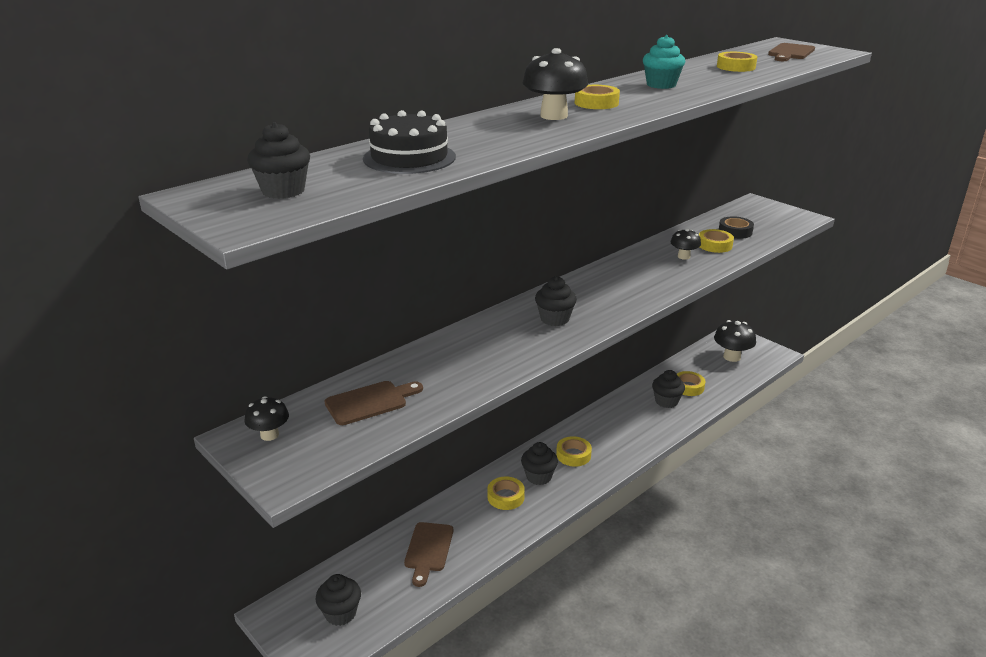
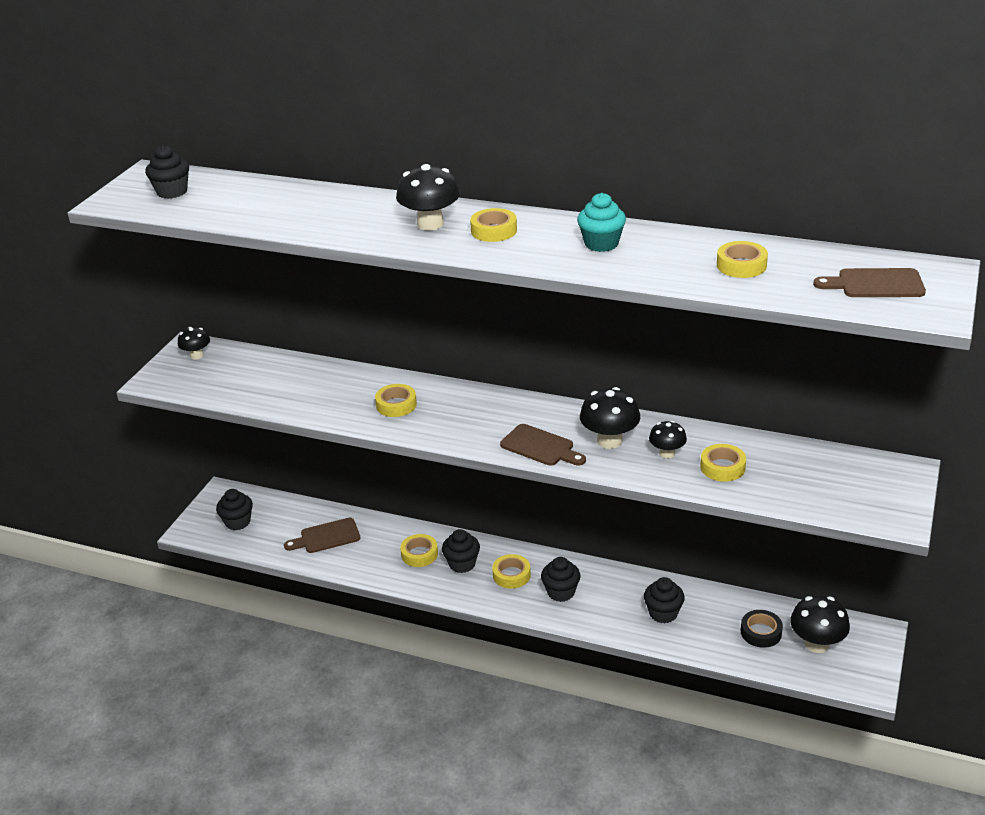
camera: 65 degrees right, 5 degrees up
brown cutting board [325,381,423,425] -> brown cutting board moved to [500,424,586,466]
black cake [363,110,456,174] -> none
black cupcake [535,276,577,326] -> black cupcake moved to [541,557,581,602]
yellow tape [677,371,706,396] -> yellow tape moved to [375,384,417,417]
black tape [719,216,754,239] -> black tape moved to [741,610,783,648]
none -> black mushroom [580,387,640,449]

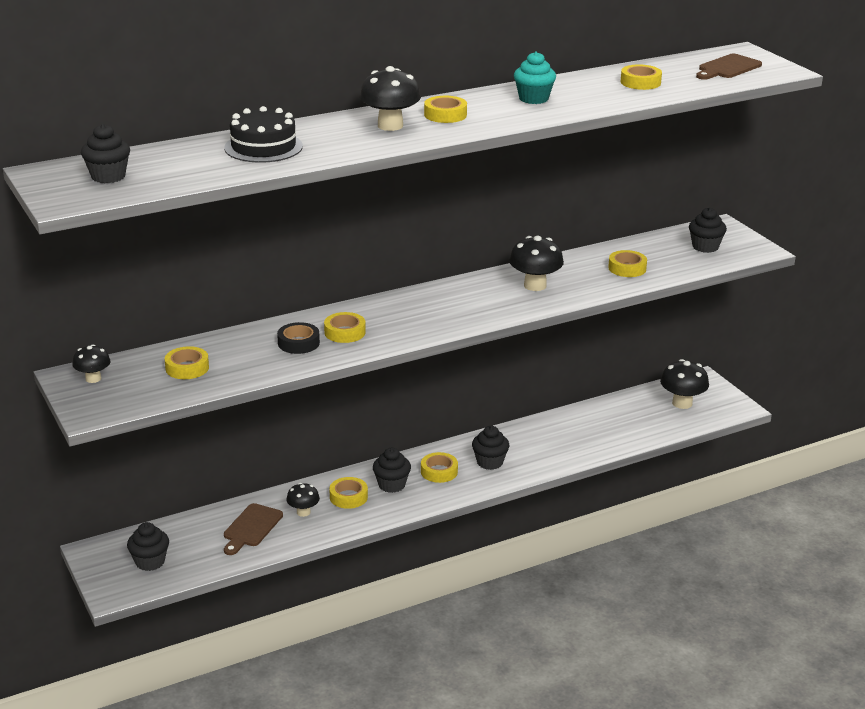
camera: 50 degrees left, 5 degrees down
brown cutting board [500,424,586,466] -> none
black cupcake [644,577,685,623] -> black cupcake moved to [689,207,727,253]
black mushroom [649,421,687,459] -> black mushroom moved to [286,483,320,517]
black tape [741,610,783,648] -> black tape moved to [277,322,320,354]
none -> yellow tape [165,346,209,379]
none -> black cake [224,106,303,163]

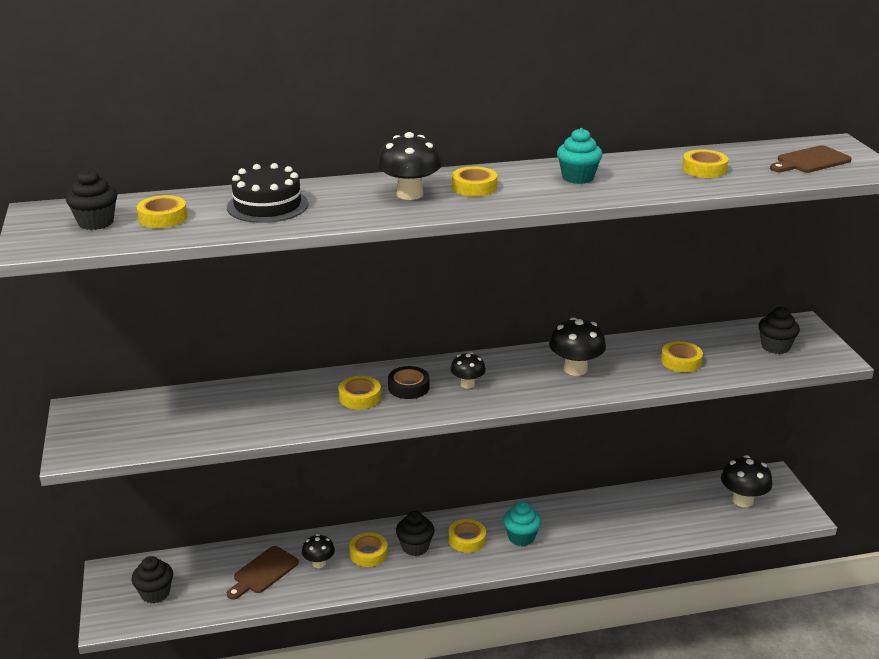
camera: 15 degrees right, 0 degrees up
black mushroom [72,345,110,383] -> black mushroom moved to [450,352,486,389]
yellow tape [165,346,209,379] -> yellow tape moved to [137,195,187,228]
black tape [277,322,320,354] -> black tape moved to [388,366,430,399]
black cupcake [472,426,509,470] -> turquoise cupcake [503,502,541,546]

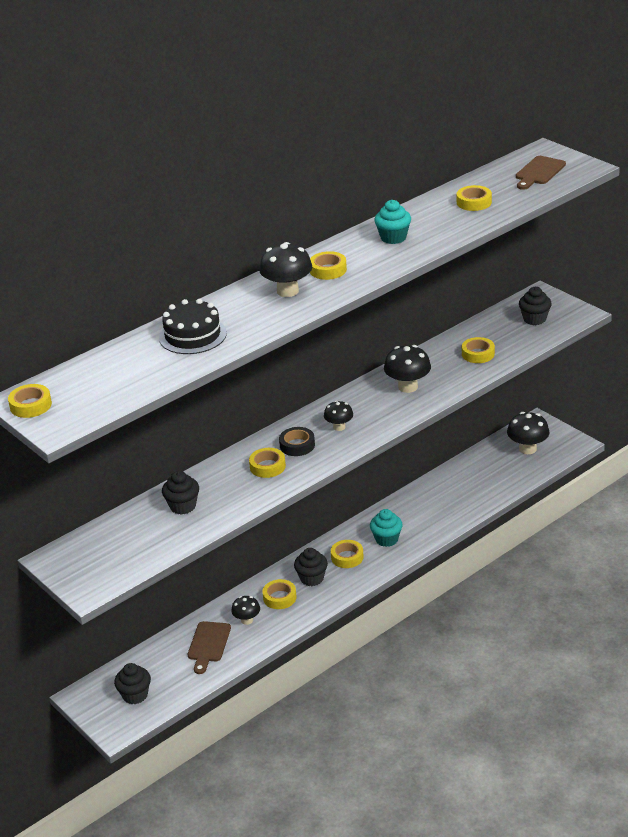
camera: 25 degrees left, 5 degrees up
black cupcake [66,169,117,230] -> black cupcake moved to [162,471,199,515]
yellow tape [137,195,187,228] -> yellow tape moved to [8,384,52,418]

